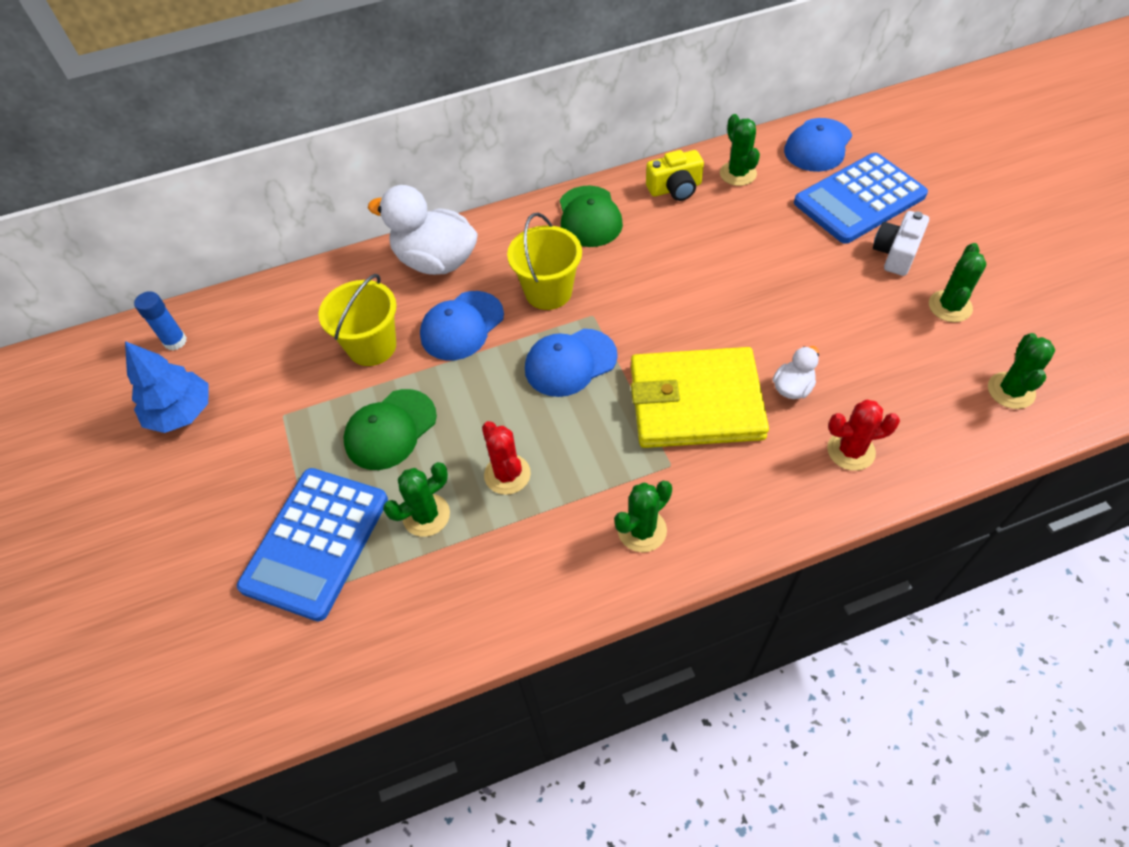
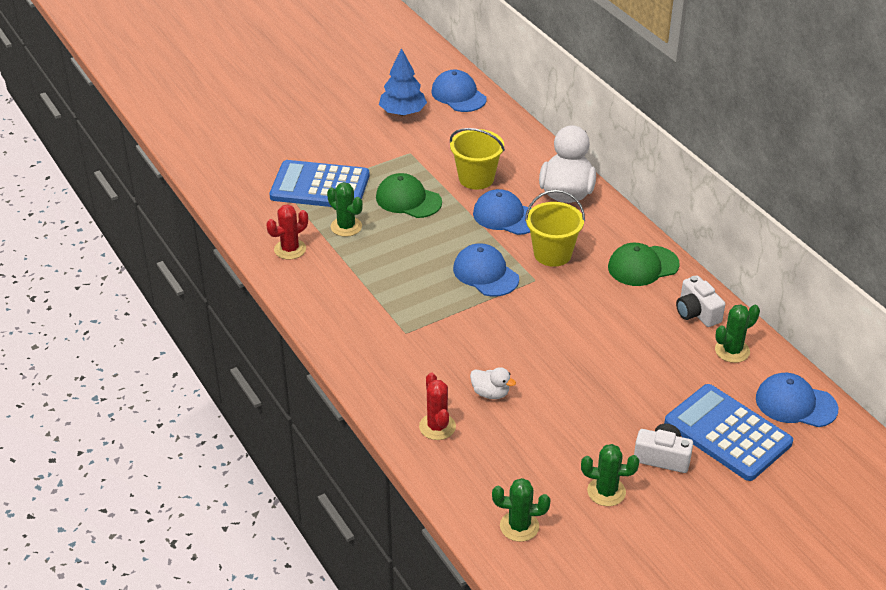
camera: 75 degrees right, 15 degrees down
blue glue stick [134,291,187,350] -> blue cap [431,70,487,112]
red cactus [482,421,531,495] -> red cactus moved to [266,204,308,260]
green cactus [614,481,672,552] -> none
yellow wallet [631,347,769,448] -> none
yellow camera [646,150,704,201] -> white camera [676,275,725,327]

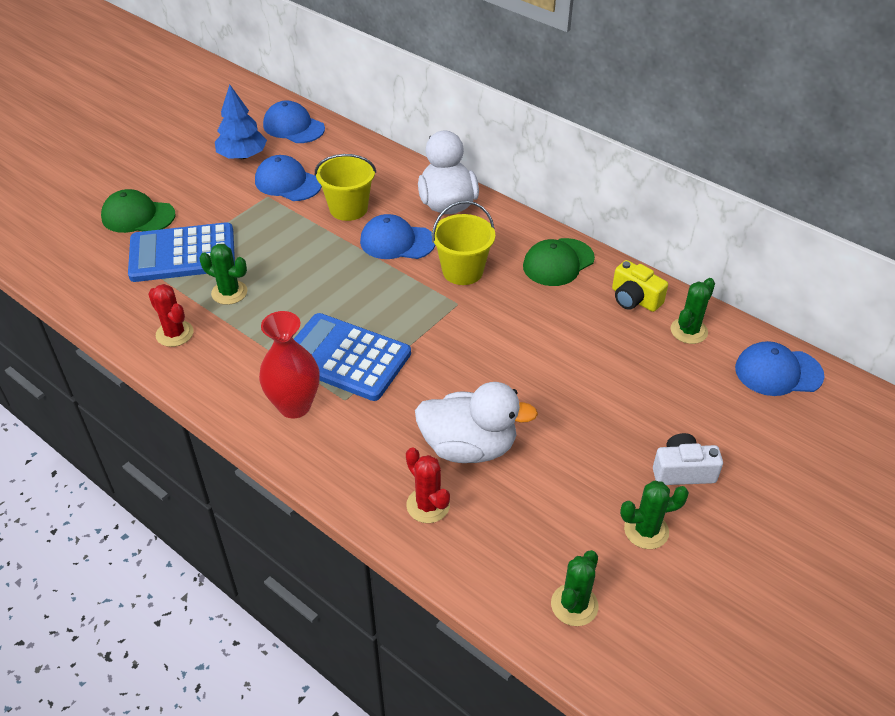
camera: 20 degrees left, 5 degrees up
red cactus [266,204,308,260] -> red cactus turned 75 degrees counterclockwise [148,284,194,347]
green cap [376,173,442,218] -> green cap moved to [101,189,175,233]
blue cap [453,243,519,296] -> blue cap moved to [255,155,322,201]
white duck [470,367,516,399] -> white duck [415,382,538,463], size x2.09
green cactus [492,478,550,542] -> green cactus turned 45 degrees counterclockwise [551,550,598,626]
blue calculator [664,384,793,481] -> blue calculator moved to [294,313,411,401]
white camera [676,275,725,327] -> yellow camera [612,260,668,312]
none -> red vase [259,311,320,418]

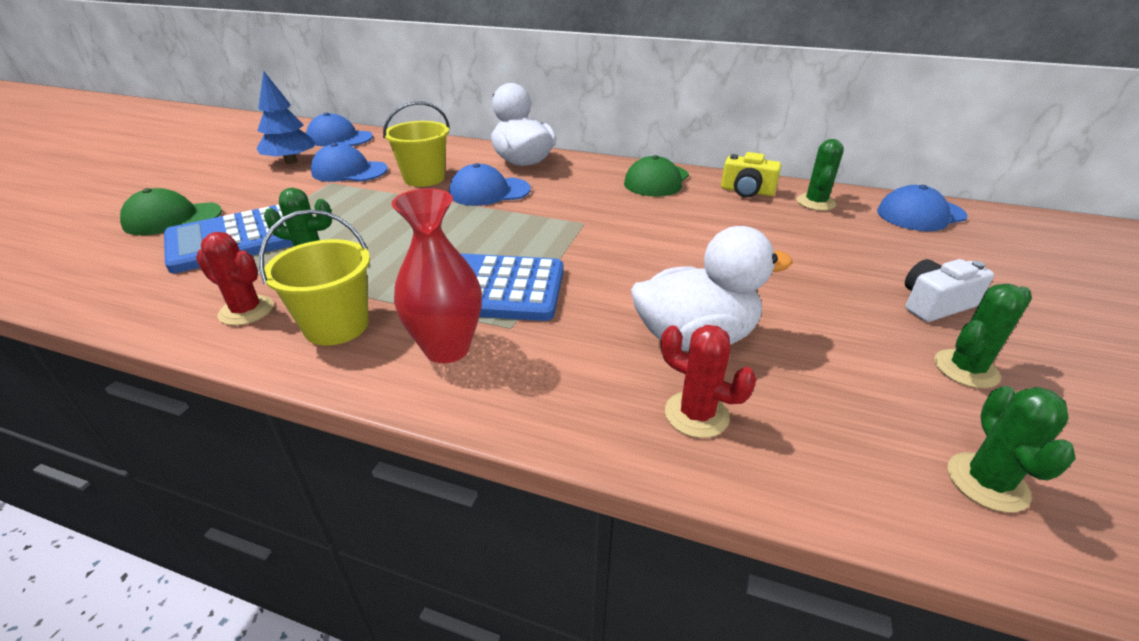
camera: 20 degrees left, 10 degrees down
yellow bucket [432,201,495,285] -> yellow bucket moved to [259,209,370,346]

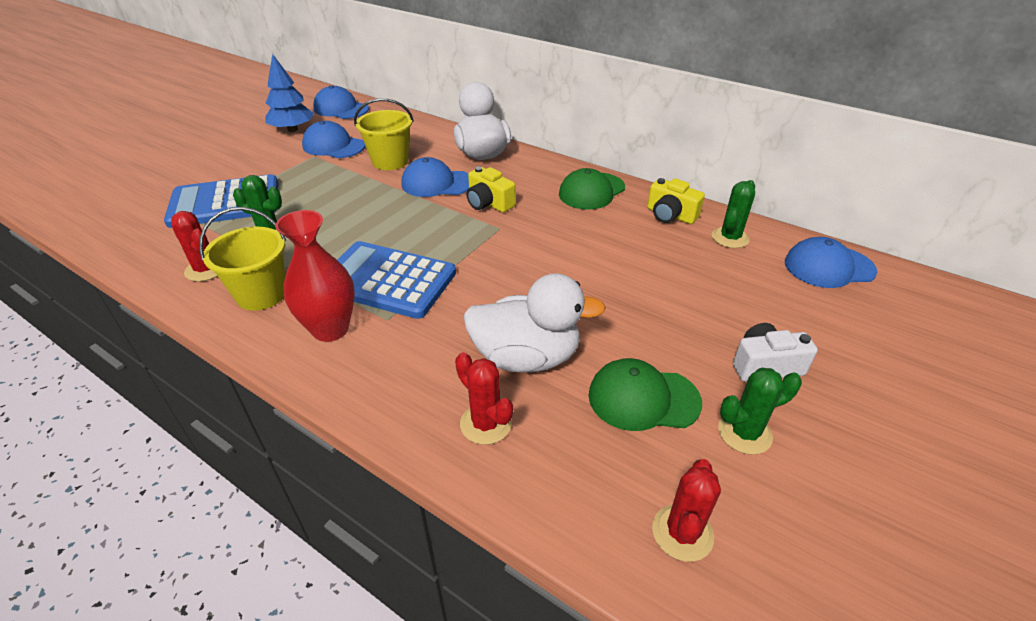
camera: 15 degrees right, 5 degrees up
green cap [120,188,222,235] -> green cap moved to [589,358,702,431]
green cactus [948,386,1076,513] -> red cactus [652,459,721,562]
none -> yellow camera [466,166,515,212]

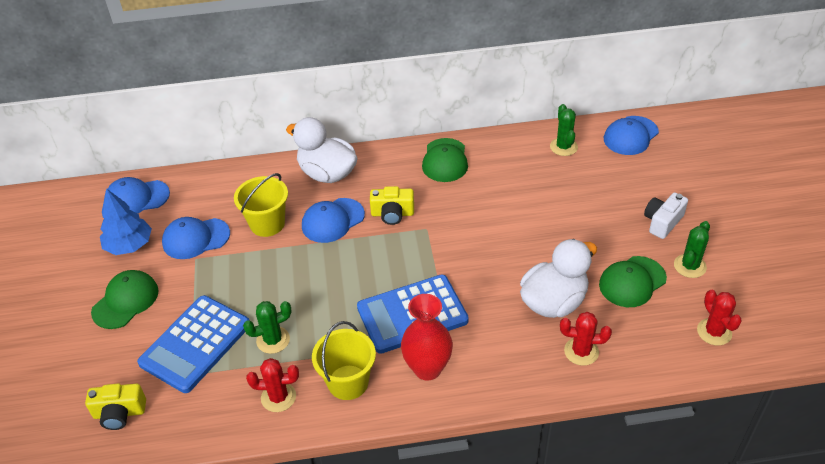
camera: 40 degrees left, 5 degrees up
yellow camera [647,178,705,224] -> yellow camera moved to [85,384,146,430]
none -> green cap [91,270,159,329]

